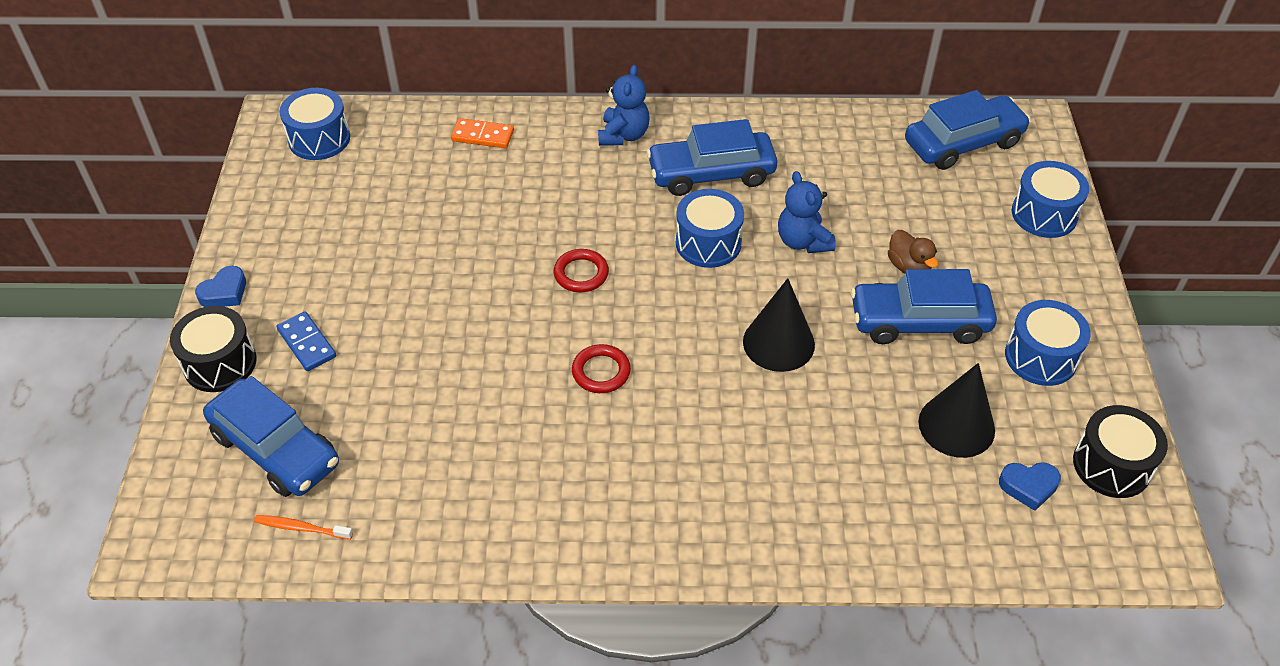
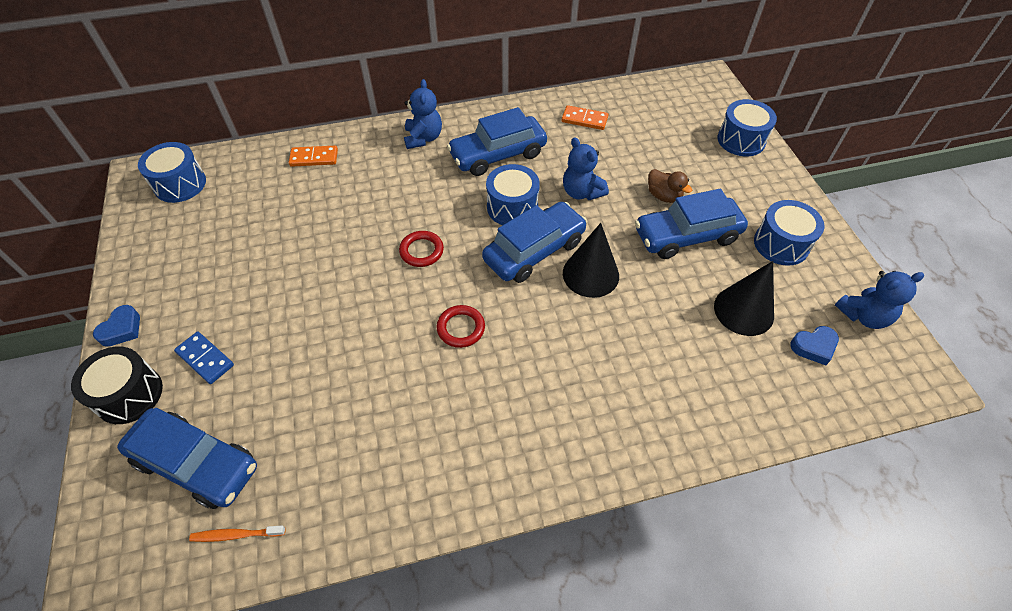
camera: 15 degrees left, 5 degrees up
blue car [905,90,1031,170] -> blue car moved to [482,202,587,283]
black drum [1073,405,1168,498] -> blue teddy bear [835,271,924,329]
none -> orange domino [561,105,608,130]

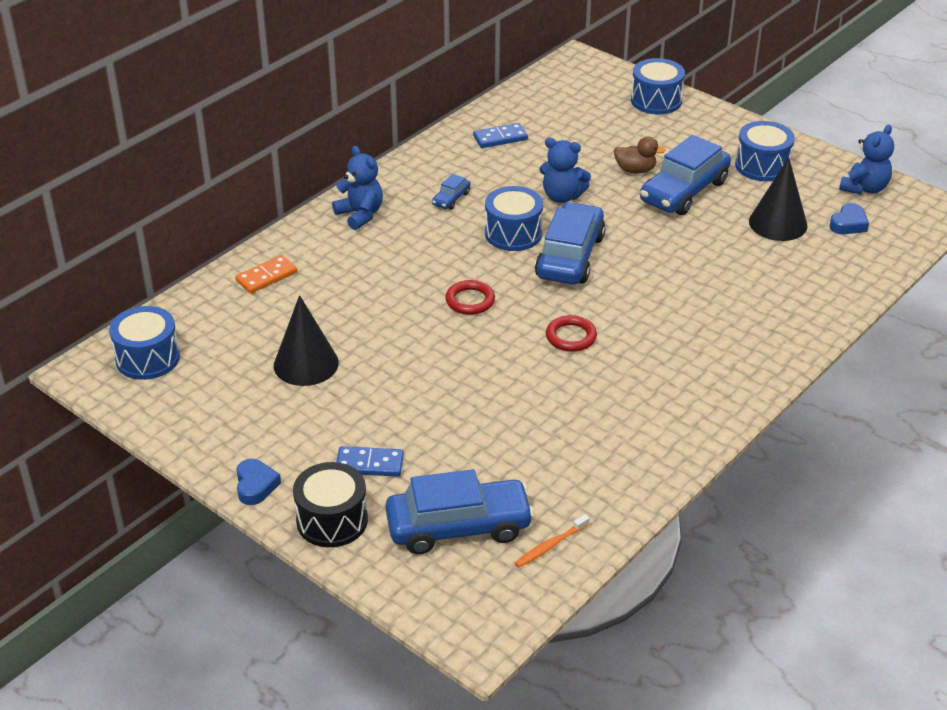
camera: 35 degrees left, 15 degrees down
blue car [447,107,547,176] -> blue car [432,174,471,210], size x0.44
orange domino [561,105,608,130] -> blue domino [473,123,528,148]
black cone [563,223,619,298] -> black cone moved to [274,295,339,386]

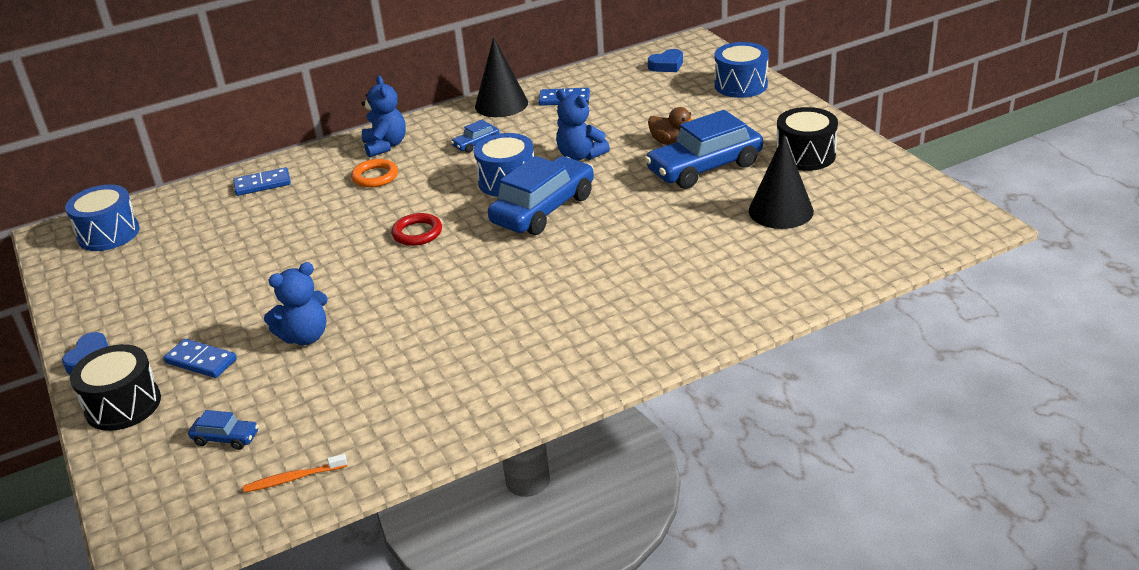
camera: 25 degrees right, 5 degrees down
orange domino [235,255,297,293] -> blue domino [233,167,291,196]
black cone [274,295,339,386] -> black cone moved to [475,37,528,117]
blue car [386,469,534,554] -> blue car [188,410,259,450], size x0.44
red ring [546,315,597,352] -> none
blue drum [735,121,795,181] -> black drum [776,107,838,171]
blue heart [830,203,869,234] -> blue heart moved to [648,49,683,72]
blue teddy bear [839,125,894,195] -> blue teddy bear moved to [264,262,328,345]
none -> orange ring [351,159,398,188]

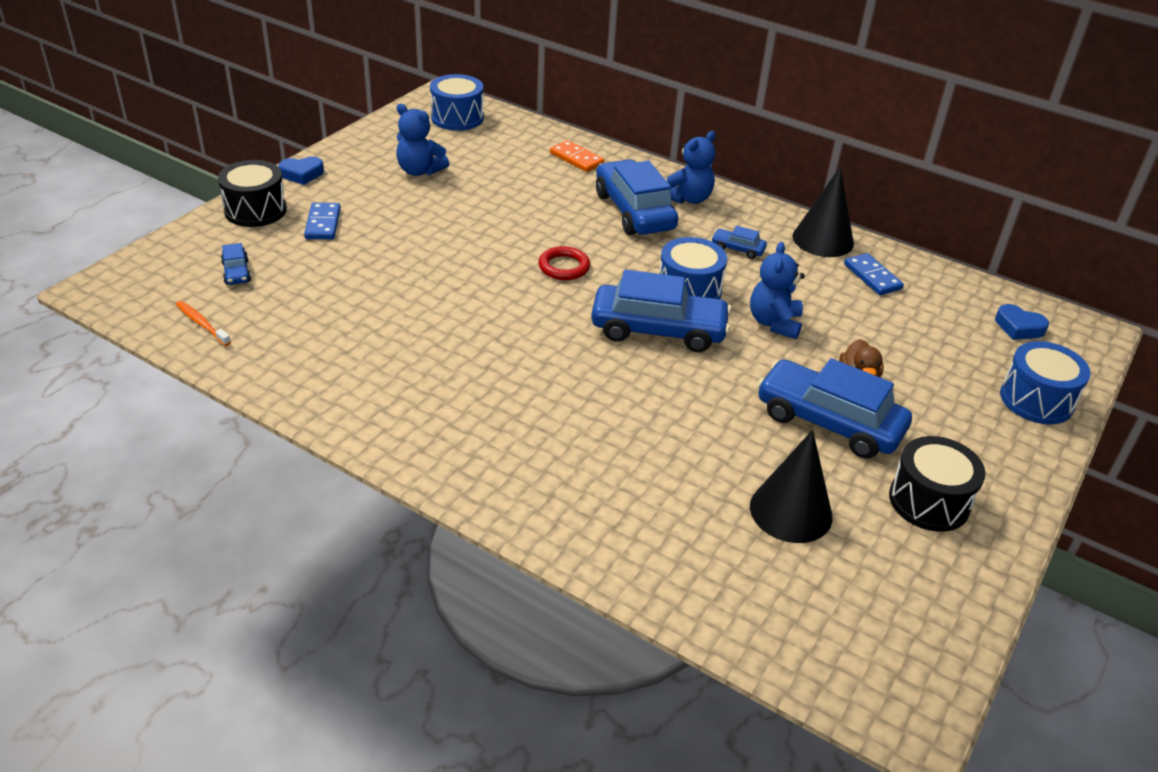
camera: 55 degrees right, 5 degrees up
blue domino [233,167,291,196] -> orange domino [550,140,604,172]
blue teddy bear [264,262,328,345] -> blue teddy bear moved to [396,104,449,176]
orange ring [351,159,398,188] -> blue car [596,159,678,235]

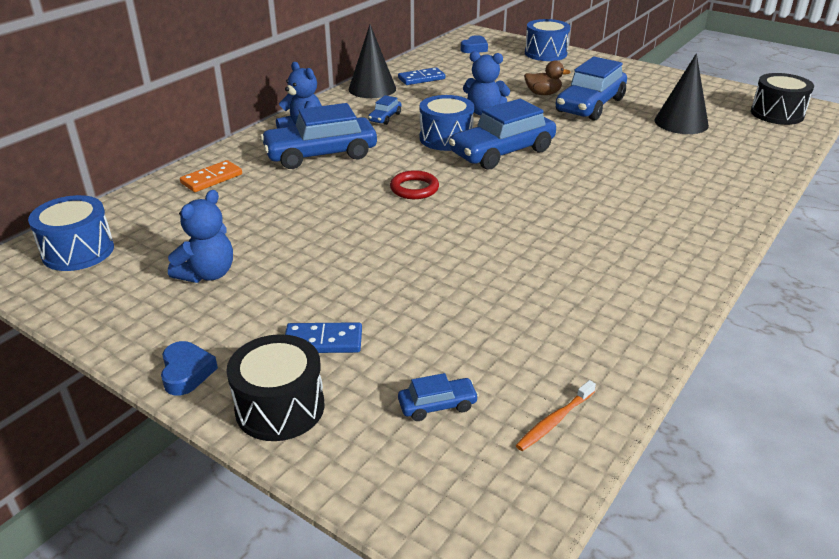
camera: 85 degrees left, 5 degrees down
blue car [591,270,731,352] -> blue car turned 135 degrees counterclockwise [449,99,556,169]
black drum [889,436,986,532] -> black drum moved to [751,73,814,125]

